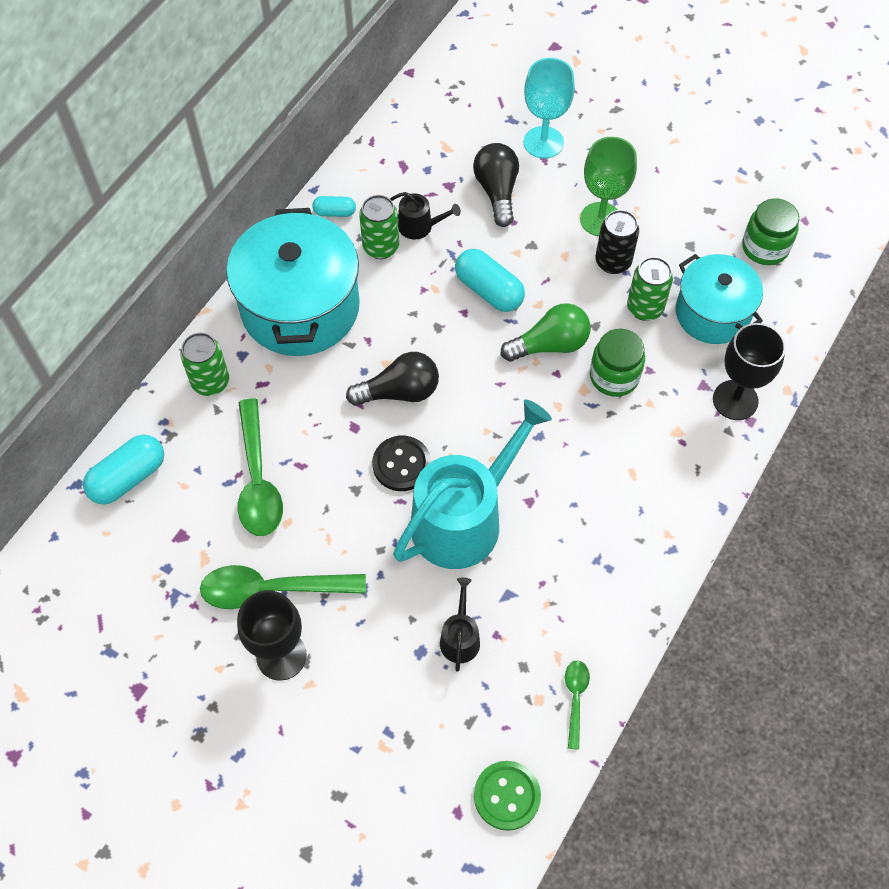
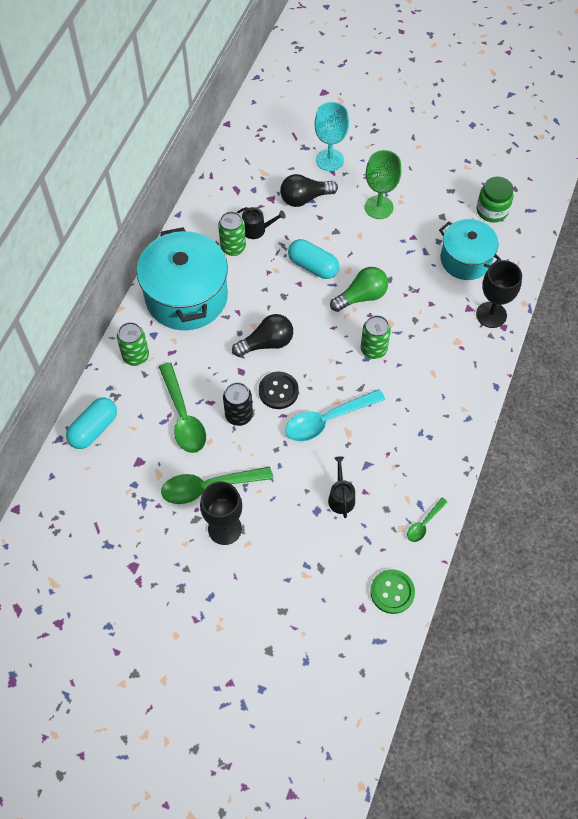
camera: 10 degrees left, 0 degrees up
turquoise capsule [312,196,356,217] -> none
turquoise watering can [393,399,552,569] -> turquoise spoon [285,389,385,441]
black light bulb [473,143,519,227] -> black light bulb turned 90 degrees counterclockwise [280,174,338,207]
green spoon [565,660,590,750] -> green spoon turned 135 degrees counterclockwise [407,498,447,542]
green jar [590,329,645,397] -> none
black can [596,210,639,274] -> black can moved to [223,382,253,426]
green can [627,257,673,321] -> green can moved to [361,315,391,359]

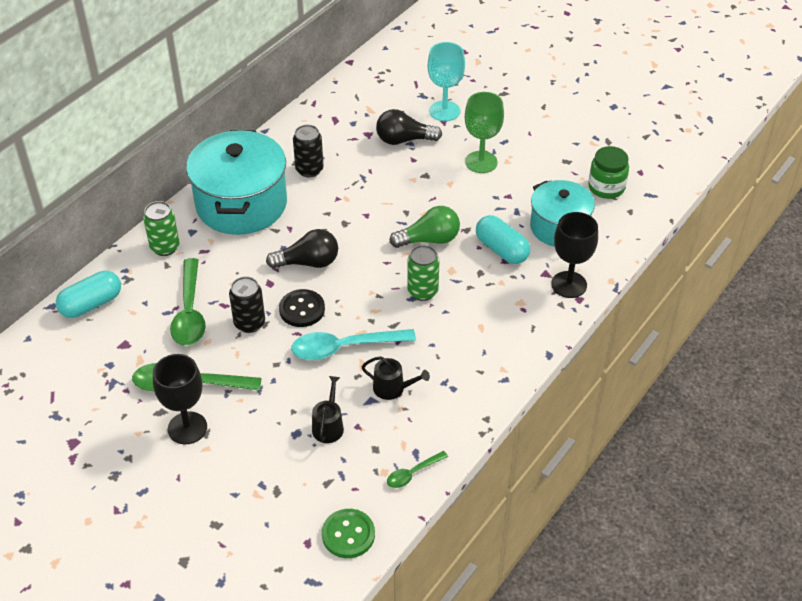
camera: 15 degrees right, 15 degrees down
green can [218,212,246,256] -> black can [293,125,324,178]
black watering can [236,207,286,239] -> black watering can moved to [362,356,430,400]
turquoise capsule [288,239,339,279] -> turquoise capsule moved to [476,215,530,264]

